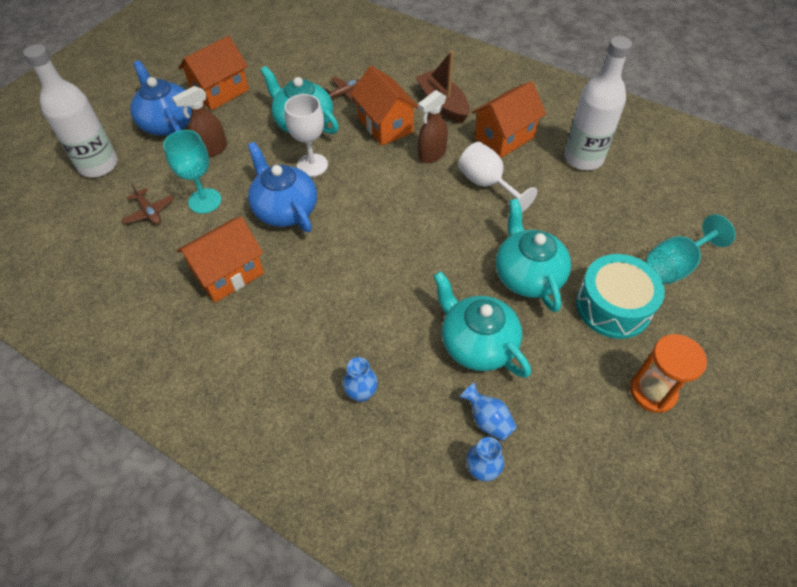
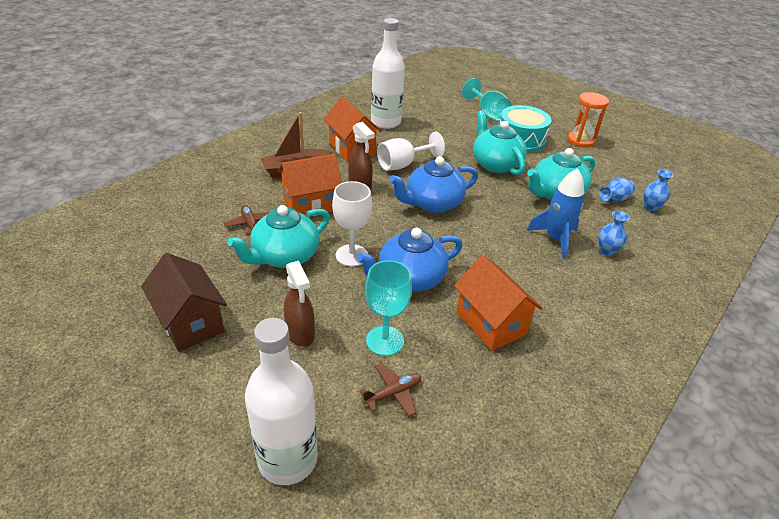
camera: 85 degrees left, 15 degrees down
blue teapot [130,60,191,136] -> blue teapot moved to [389,156,478,213]
orange house [179,36,249,110] -> brown house [141,253,227,352]
turquoise teapot [496,199,571,312] -> turquoise teapot turned 75 degrees clockwise [473,110,527,175]
none -> blue rocket [527,168,584,259]

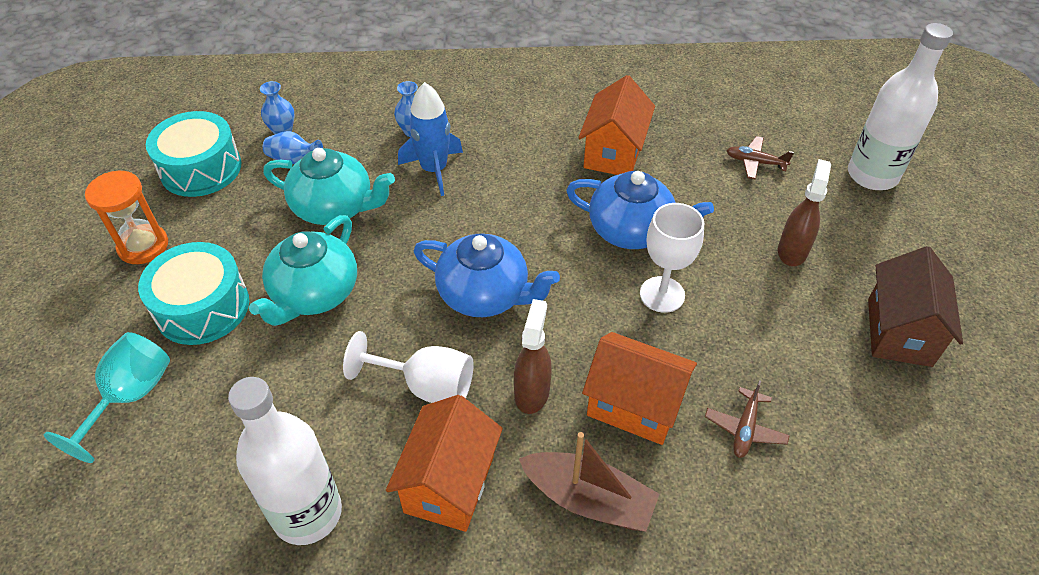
camera: 130 degrees left, 10 degrees up
turquoise teapot [227,205,330,268] -> none
turquoise goblet [365,260,412,356] -> none
none -> turquoise drum [146,111,241,197]

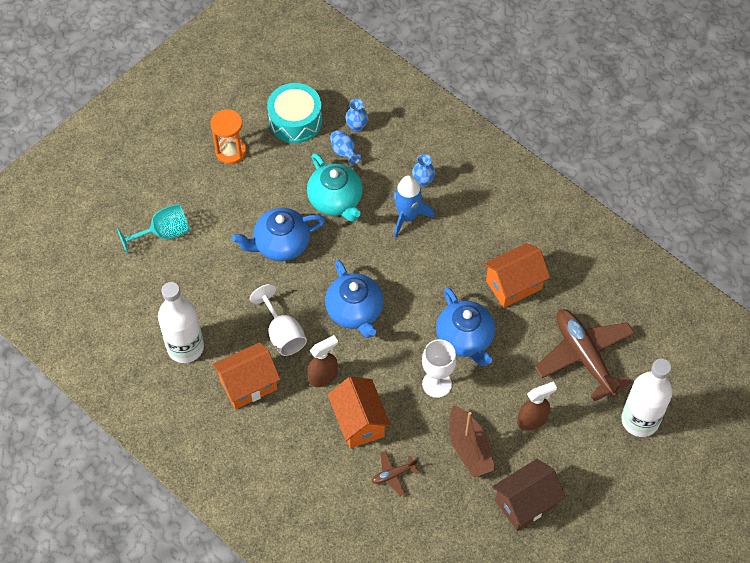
camera: 45 degrees right, 10 degrees up
turquoise drum [138,242,249,345] -> none
turquoise teapot [249,215,357,326] -> blue teapot [232,208,325,261]
brown boat [519,432,659,532] -> brown boat moved to [449,406,495,478]
brown plane [726,136,794,180] -> brown plane [535,309,635,402], size x2.28

